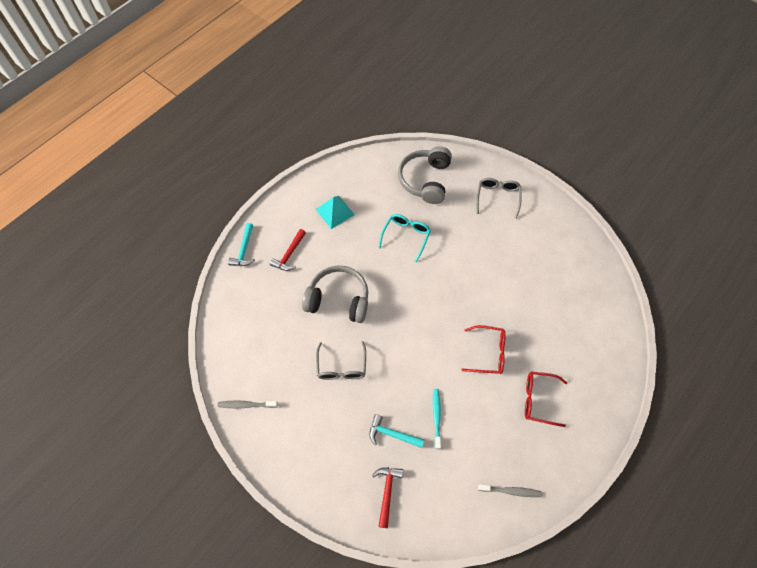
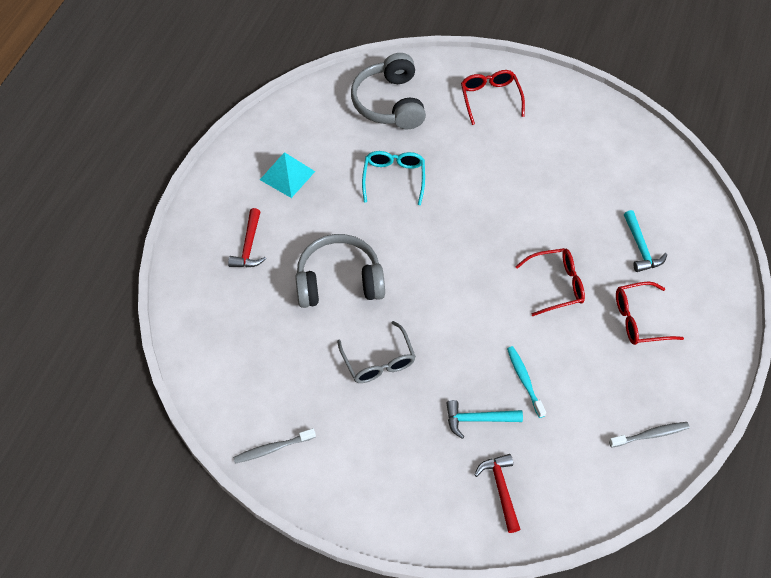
camera: 20 degrees left, 5 degrees down
turquoise hammer [228,223,255,266] -> turquoise hammer moved to [624,210,667,272]
grey glasses [476,178,521,219] -> red glasses [461,70,525,125]

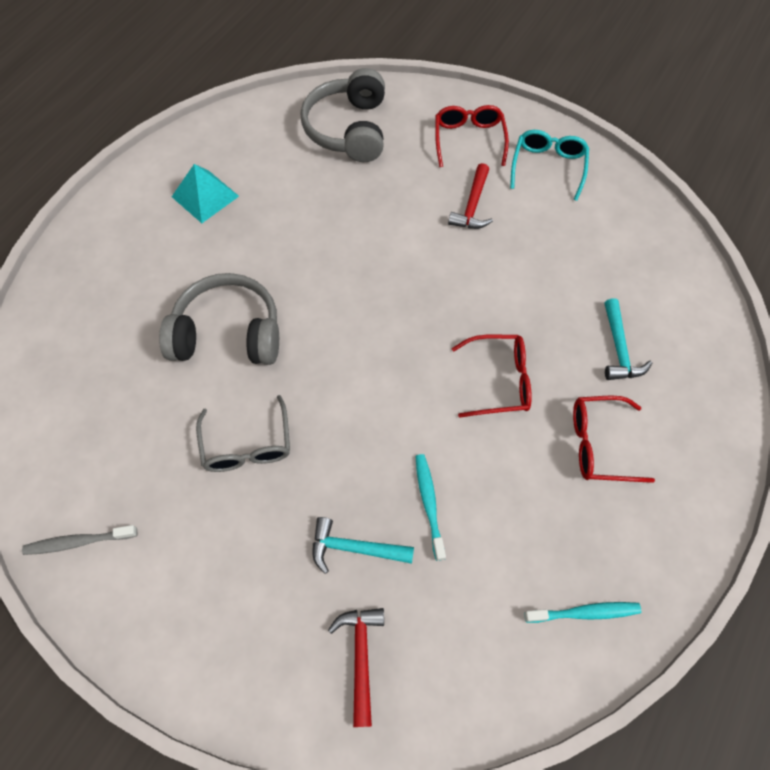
camera: 10 degrees right, 5 degrees up
red hammer [228,208,266,267] -> red hammer moved to [448,163,493,229]
turquoise glasses [362,151,425,205] -> turquoise glasses moved to [510,130,589,201]
grey toothbrush [609,422,690,448] -> turquoise toothbrush [524,602,641,623]

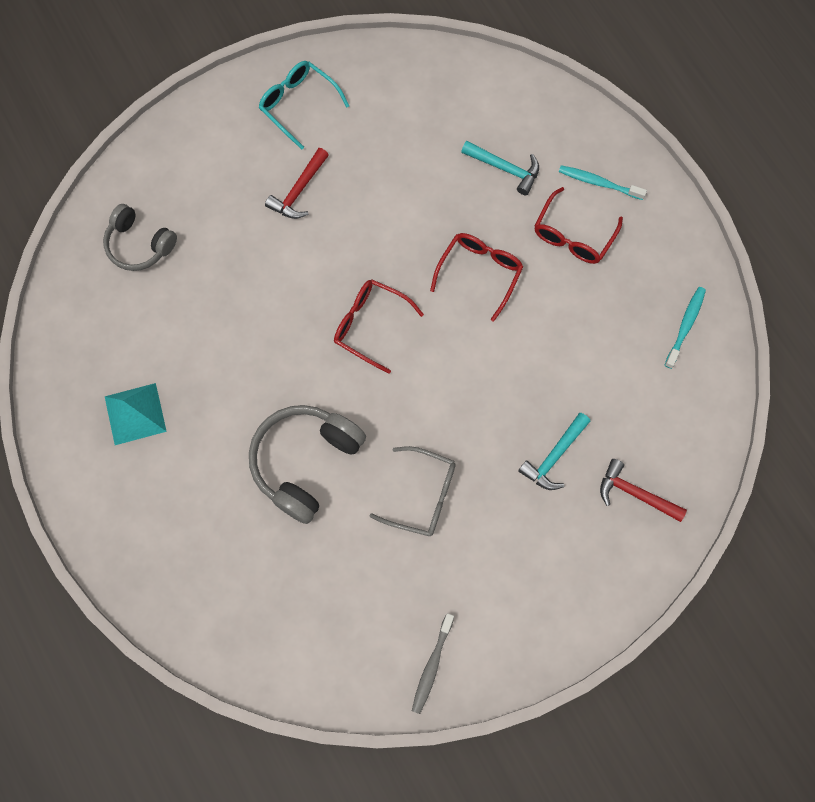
camera: 60 degrees left, 10 degrees up
grey headphones [301,68,385,162] -> grey headphones [103,204,177,271], size x0.65
turquoise toothbrush [415,454,446,561] -> turquoise toothbrush moved to [559,165,647,200]
red glasses [435,105,509,167] -> red glasses moved to [334,279,424,374]
red hammer [448,163,493,229] -> red hammer turned 75 degrees clockwise [265,148,329,219]

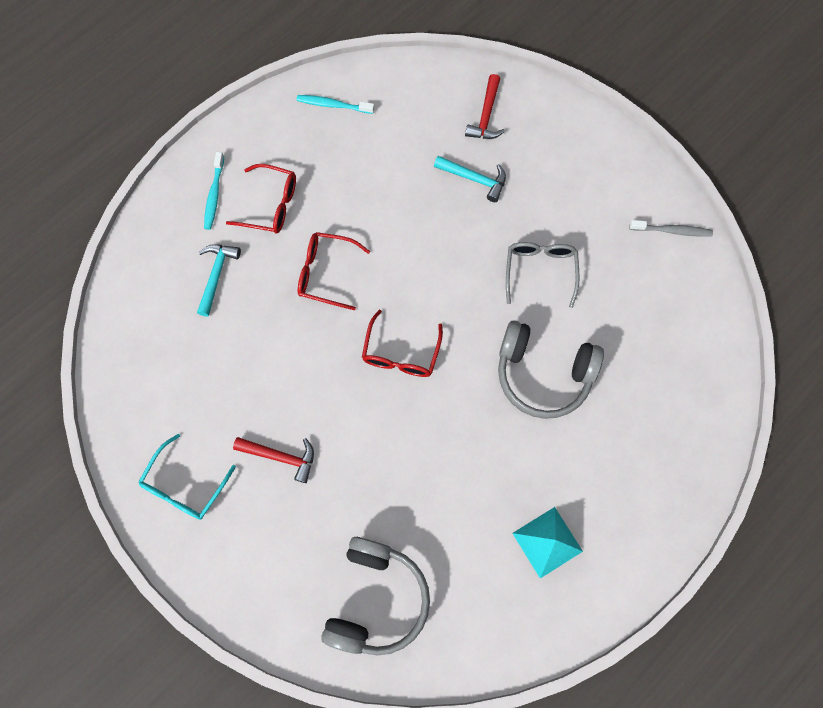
camera: 105 degrees left, 0 degrees up
grey headphones [103,204,177,271] -> grey headphones [321,537,430,655], size x1.55

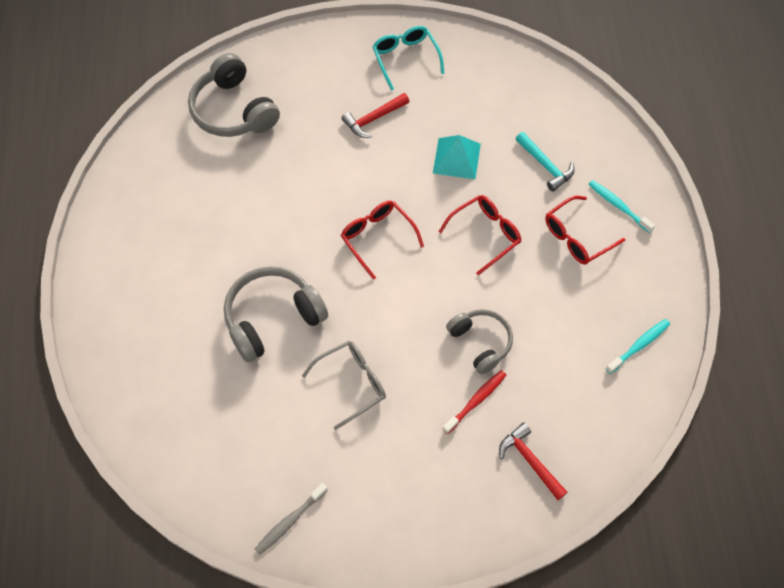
camera: 130 degrees right, 10 degrees down
turquoise hammer [434,156,506,202] -> red toothbrush [443,370,506,434]
grey glasses [506,242,579,308] -> grey glasses turned 75 degrees counterclockwise [302,341,386,430]
turquoise pyramid [512,507,583,578] -> turquoise pyramid moved to [433,135,481,179]
none -> grey headphones [446,309,513,374]

